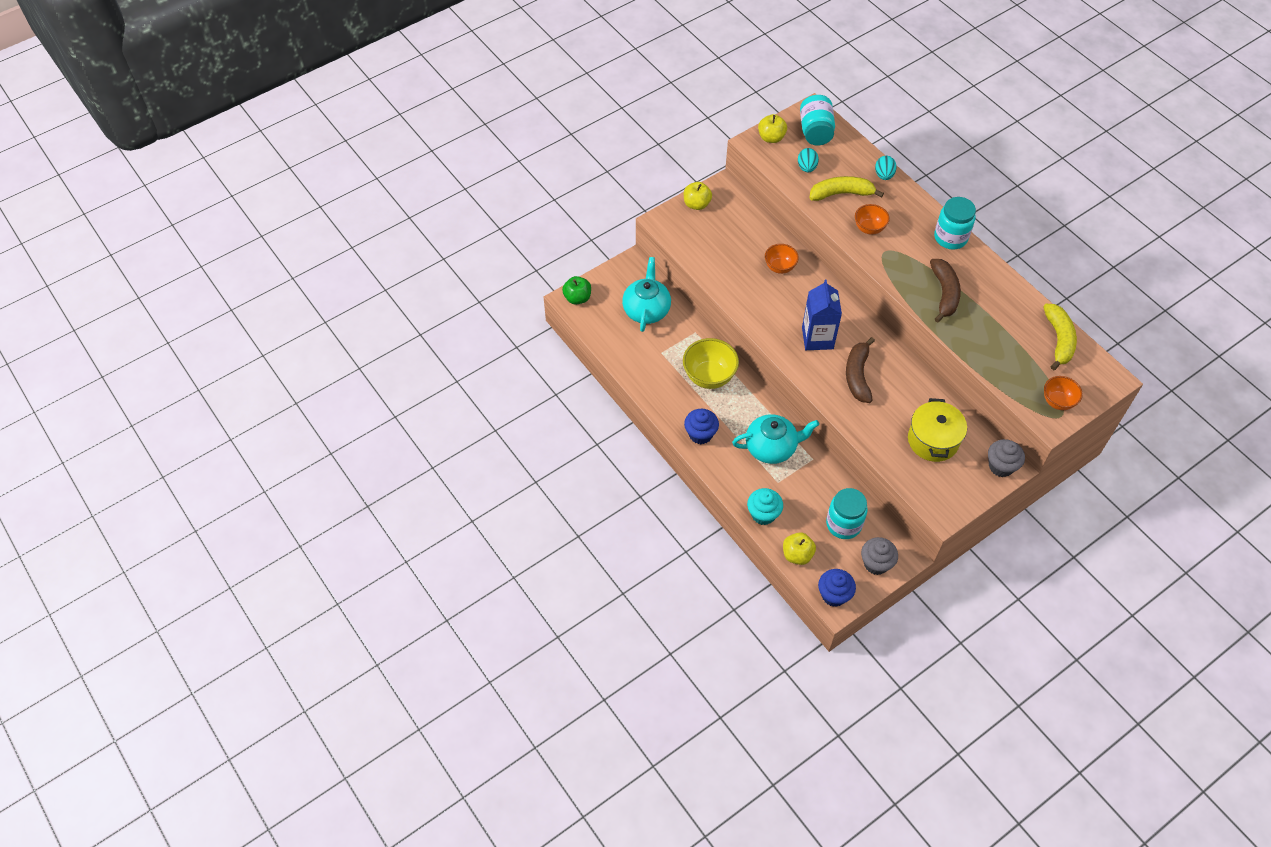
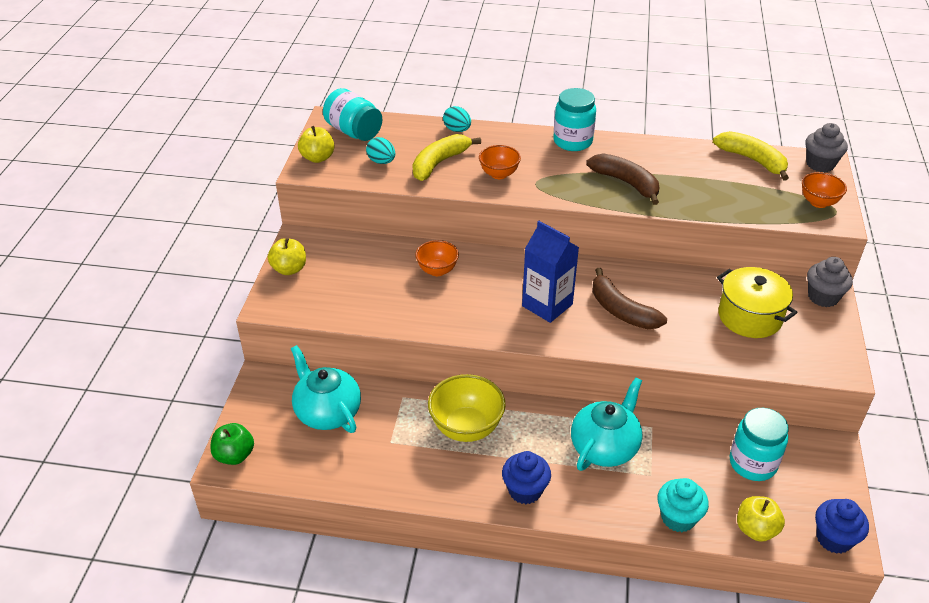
camera: 45 degrees left, 15 degrees down
grey cupcake [861,537,898,575] -> grey cupcake moved to [805,123,848,172]

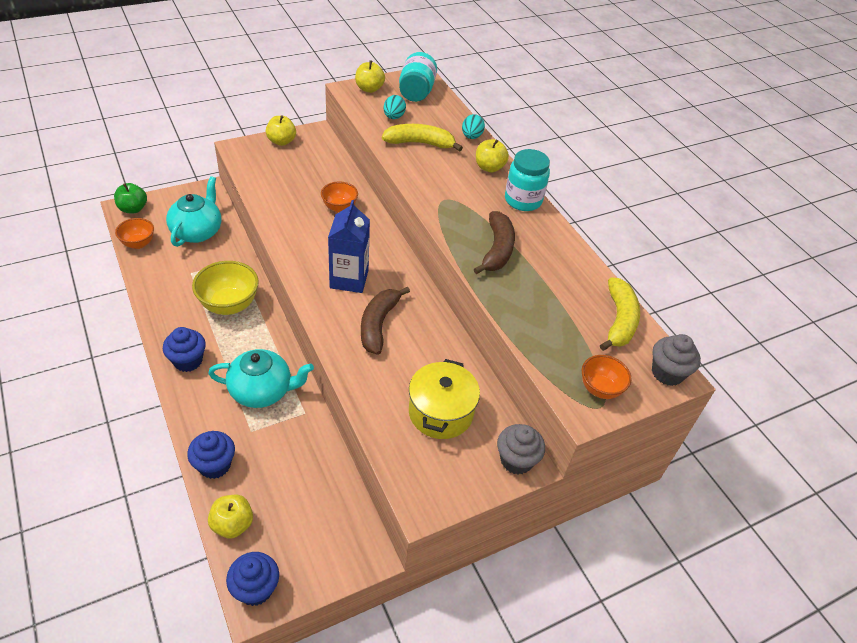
camera: 50 degrees right, 5 degrees up
orange bowl [479,145,521,179] -> orange bowl moved to [115,218,154,249]
turquoise cupcake [657,478,709,532] -> blue cupcake [187,431,235,479]
turquoise jar [729,408,789,481] -> none
none -> yellow apple [476,139,509,173]

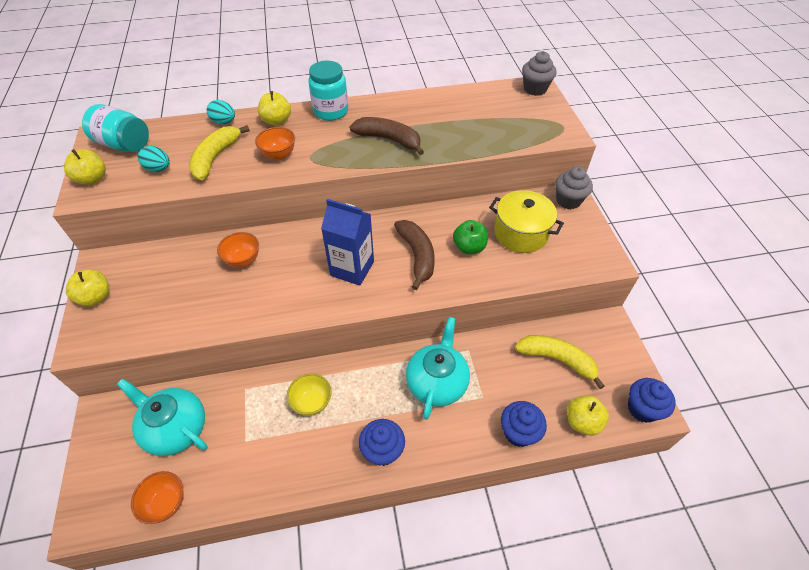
camera: 70 degrees left, 5 degrees up
green apple [114,183,147,213] -> green apple moved to [453,220,488,254]
yellow bowl [192,261,259,315] -> yellow bowl [287,373,332,416], size x0.62
brown banana [361,287,410,355] -> brown banana turned 135 degrees counterclockwise [394,220,435,290]
orange bowl [582,355,632,399] -> orange bowl moved to [255,127,295,160]
yellow banana [600,277,640,351] -> yellow banana moved to [515,335,605,389]

